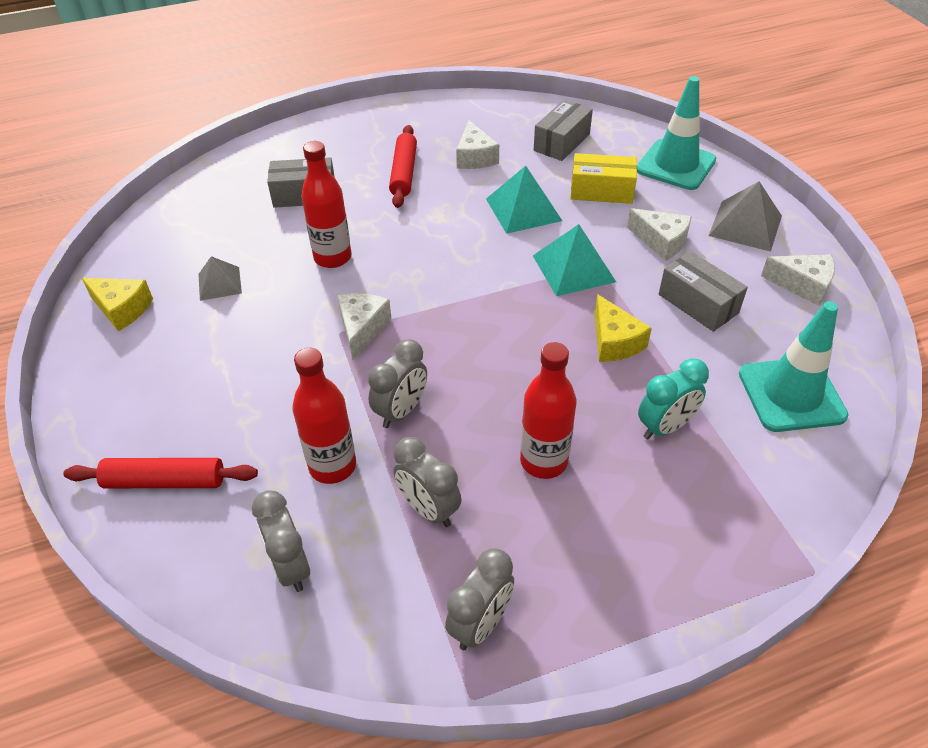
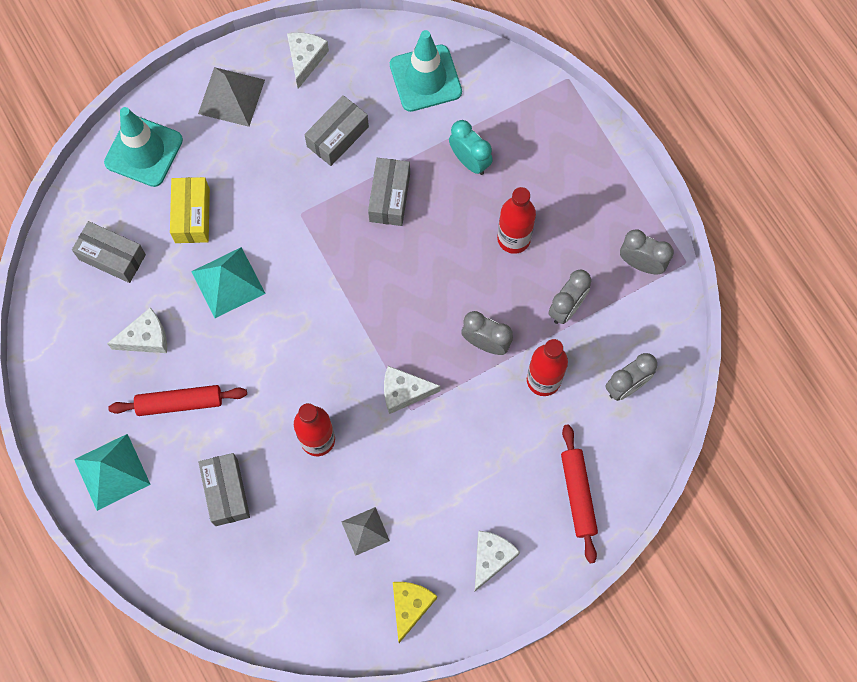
camera: 100 degrees left, 25 degrees up
turquoise pyramid [533,224,616,296] -> turquoise pyramid moved to [74,434,151,511]
yellow cheese [595,294,652,362] -> grey box [368,158,410,226]
white cheese [627,208,692,261] -> white cheese moved to [474,531,520,592]

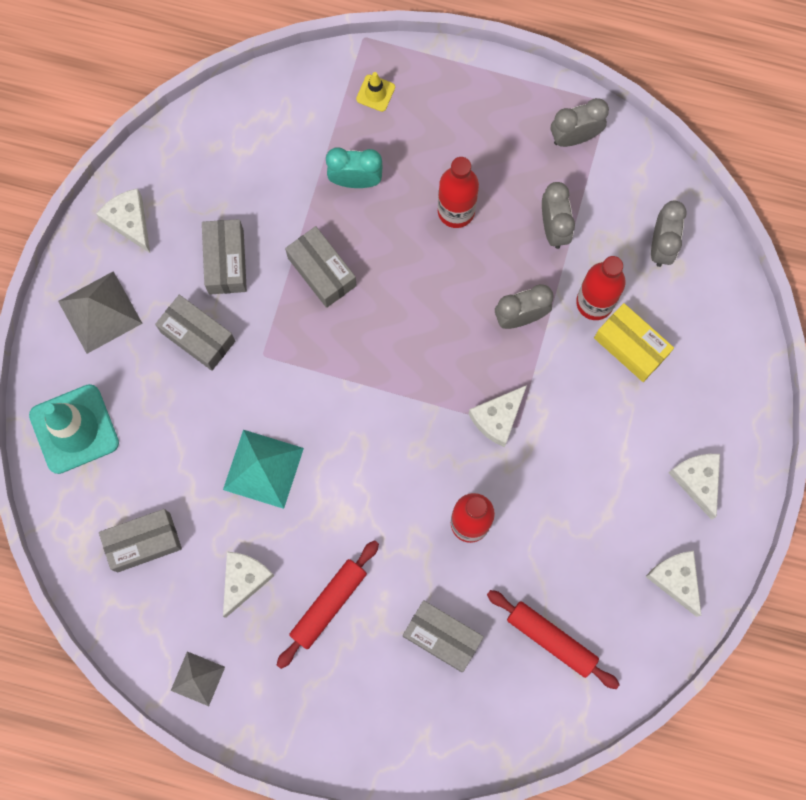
camera: 45 degrees left, 5 degrees up
turquoise pyramid [74,434,151,511] -> none
yellow box [170,177,210,243] -> yellow box moved to [594,303,674,382]
grey pyramid [342,507,390,556] -> grey pyramid moved to [171,651,225,706]
turquoise traffic cone [390,30,462,112] -> none
yellow cheese [393,582,437,643] -> white cheese [645,551,702,617]
red rolling pin [561,424,598,564] -> red rolling pin moved to [487,590,620,689]
none -> grey box [155,295,235,371]
none -> yellow traffic cone [356,72,395,112]

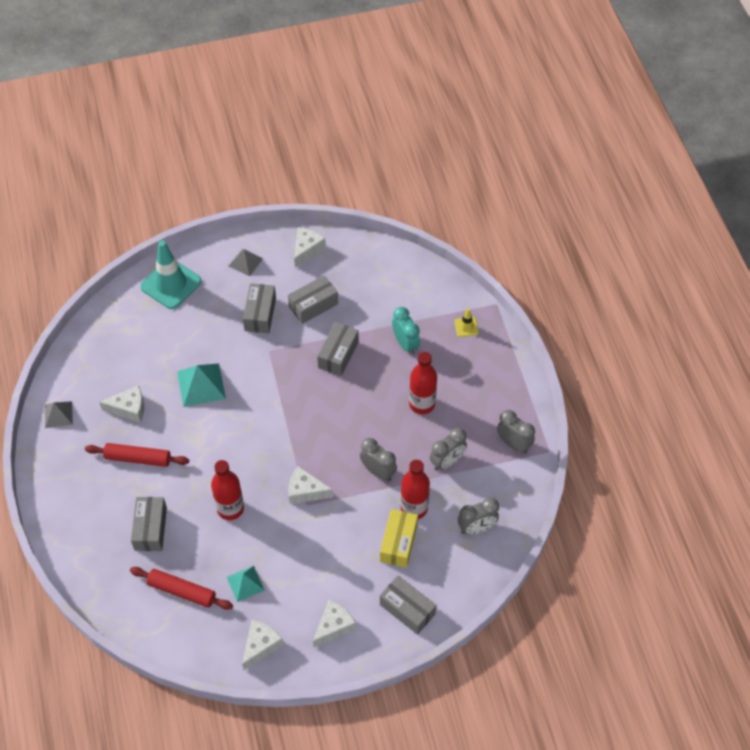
camera: 60 degrees right, 20 degrees down
grey pyramid [58,271,143,354] -> grey pyramid [229,249,263,277], size x0.63
grey box [99,509,182,573] -> grey box moved to [380,575,436,635]
red rolling pin [487,590,620,689] -> red rolling pin turned 75 degrees counterclockwise [130,567,233,610]
none -> turquoise pyramid [227,566,265,602]

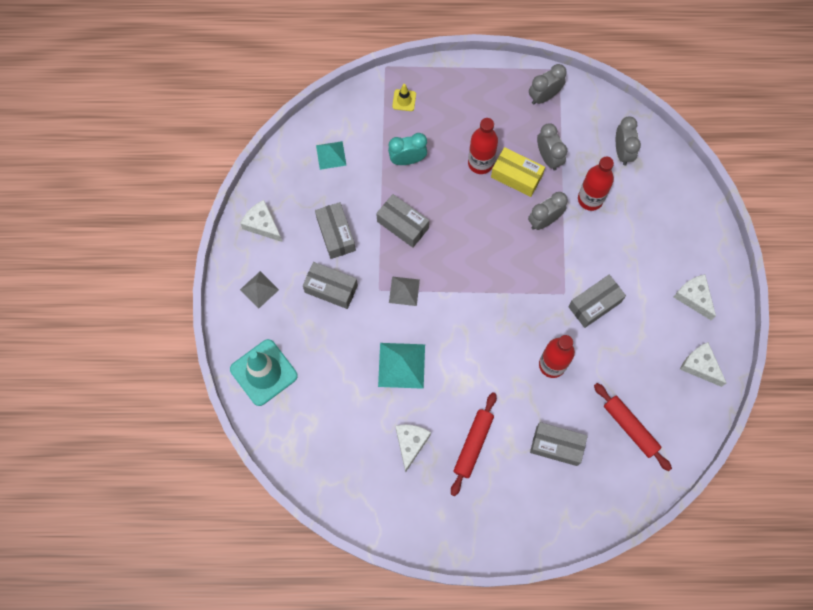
camera: 75 degrees left, 15 degrees up
grey pyramid [45,401,73,428] -> grey pyramid moved to [389,276,420,306]
red rolling pin [130,567,233,610] -> red rolling pin turned 75 degrees counterclockwise [594,383,672,471]
turquoise pyramid [227,566,265,602] -> turquoise pyramid moved to [316,141,347,170]
white cheese [289,466,333,504] -> none
yellow box [380,509,418,568] -> yellow box moved to [491,147,545,197]
grey box [380,575,436,635] -> grey box moved to [569,275,626,328]

